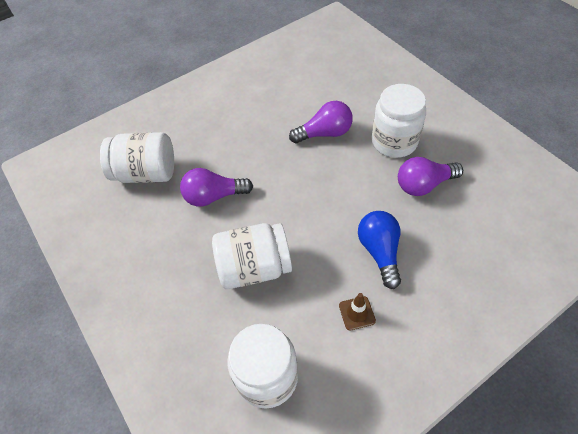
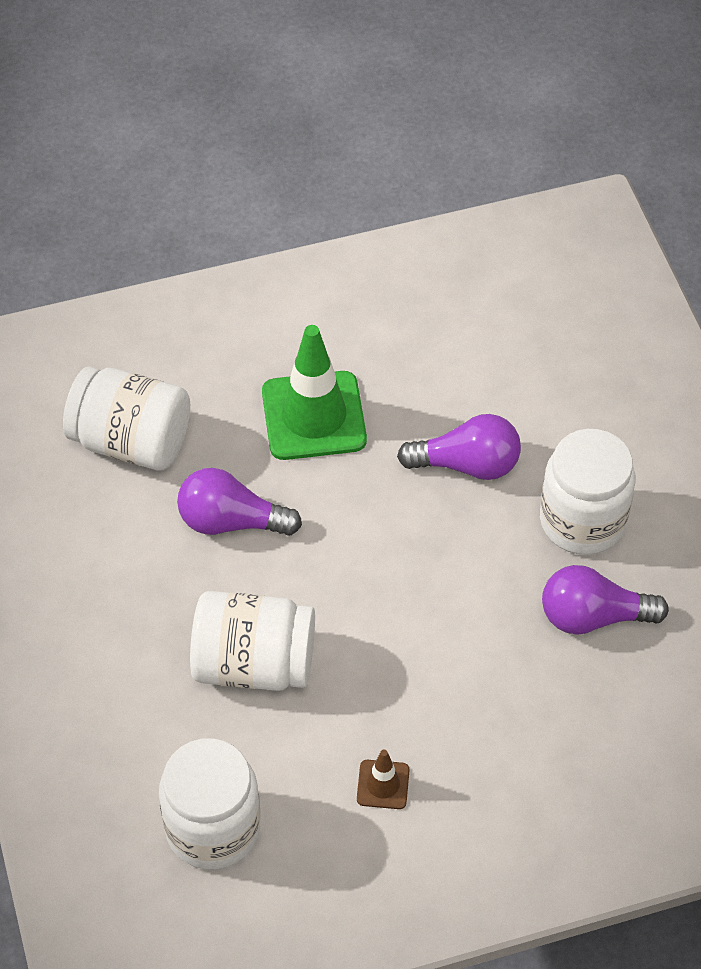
camera: 15 degrees right, 0 degrees up
blue light bulb [358,211,401,289] -> none
none -> green traffic cone [262,325,367,460]

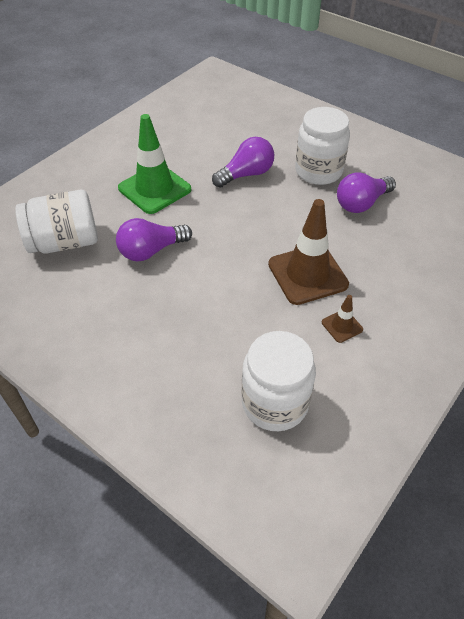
camera: 35 degrees left, 5 degrees down
white jar [190,591,315,691] -> none
none -> brown traffic cone [268,199,349,305]

